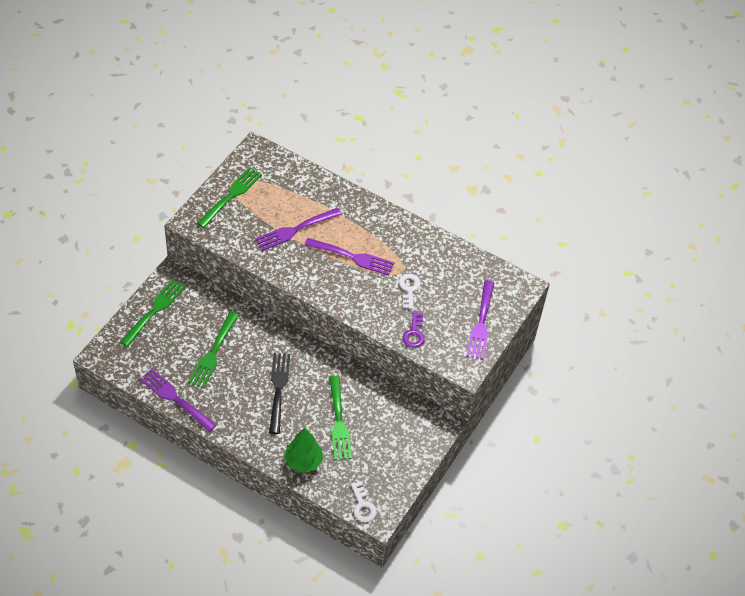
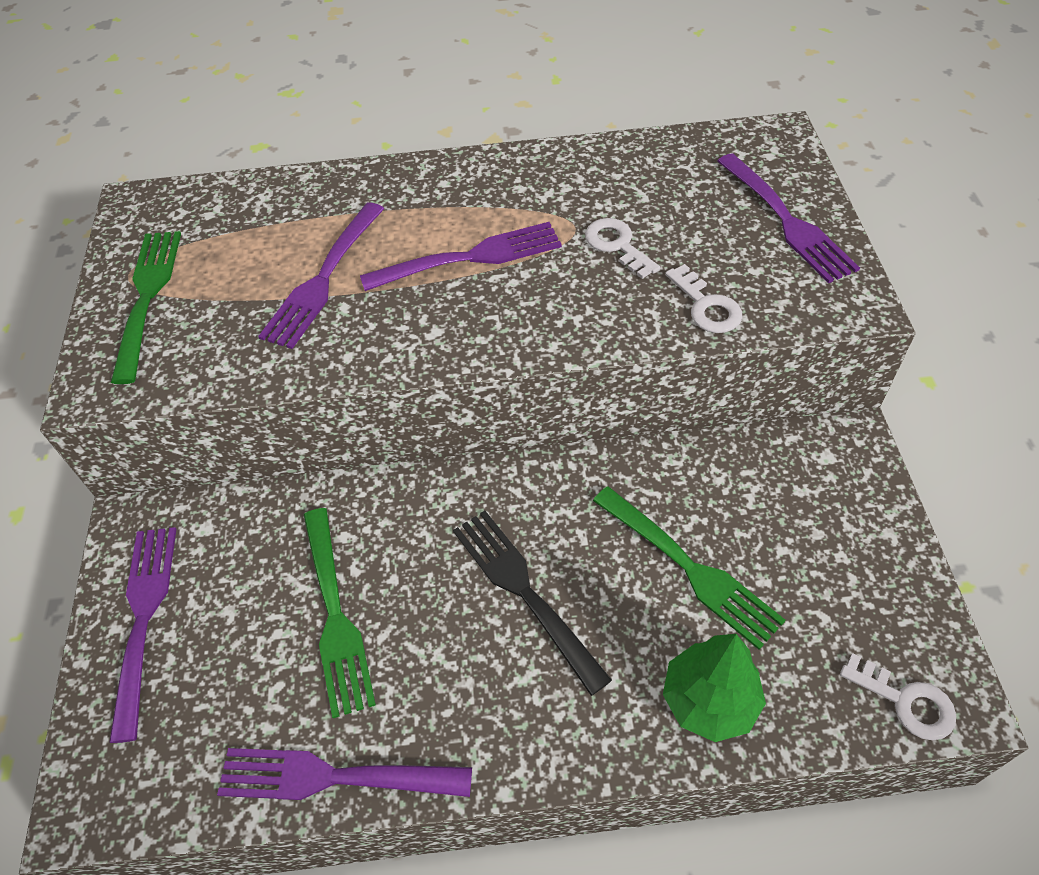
camera: 30 degrees left, 0 degrees up
green fork [120,279,186,347] -> purple fork [109,527,176,743]
purple key [402,311,425,348] -> white key [665,264,742,333]

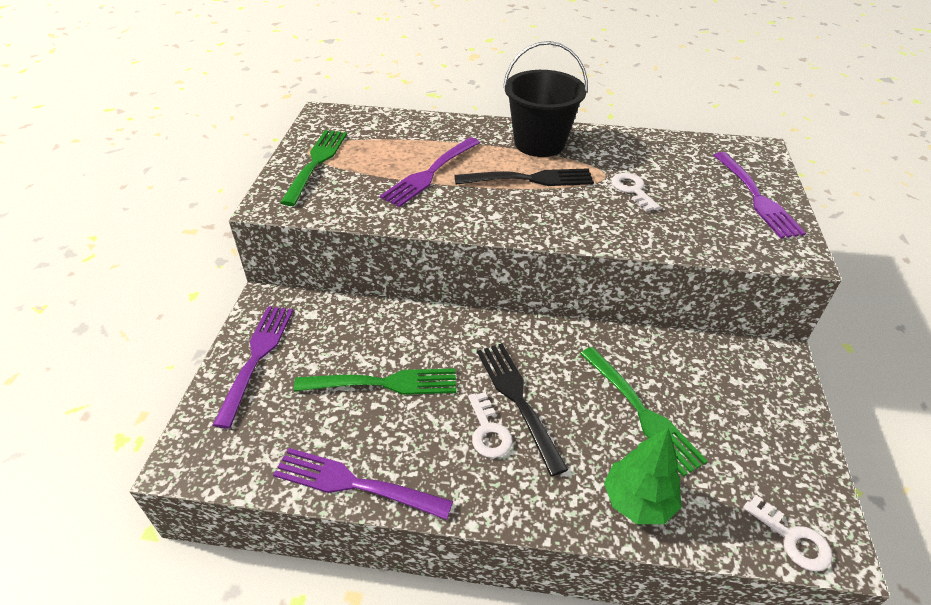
camera: 10 degrees right, 10 degrees down
green fork [303,508,376,718] -> green fork turned 90 degrees counterclockwise [294,368,456,395]
purple fork [360,222,562,291] -> black fork [454,168,594,186]
white key [665,264,742,333] -> white key moved to [468,392,513,458]
none -> black bucket [503,41,588,157]

